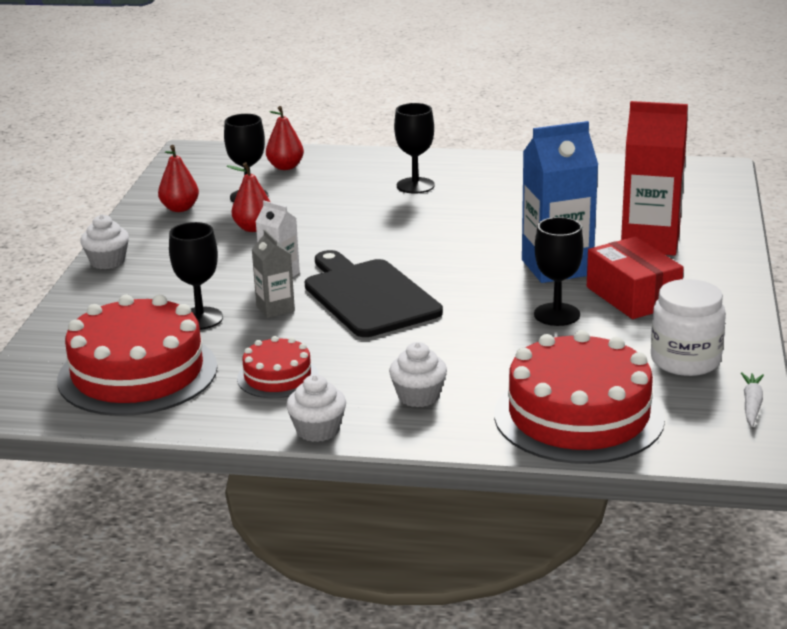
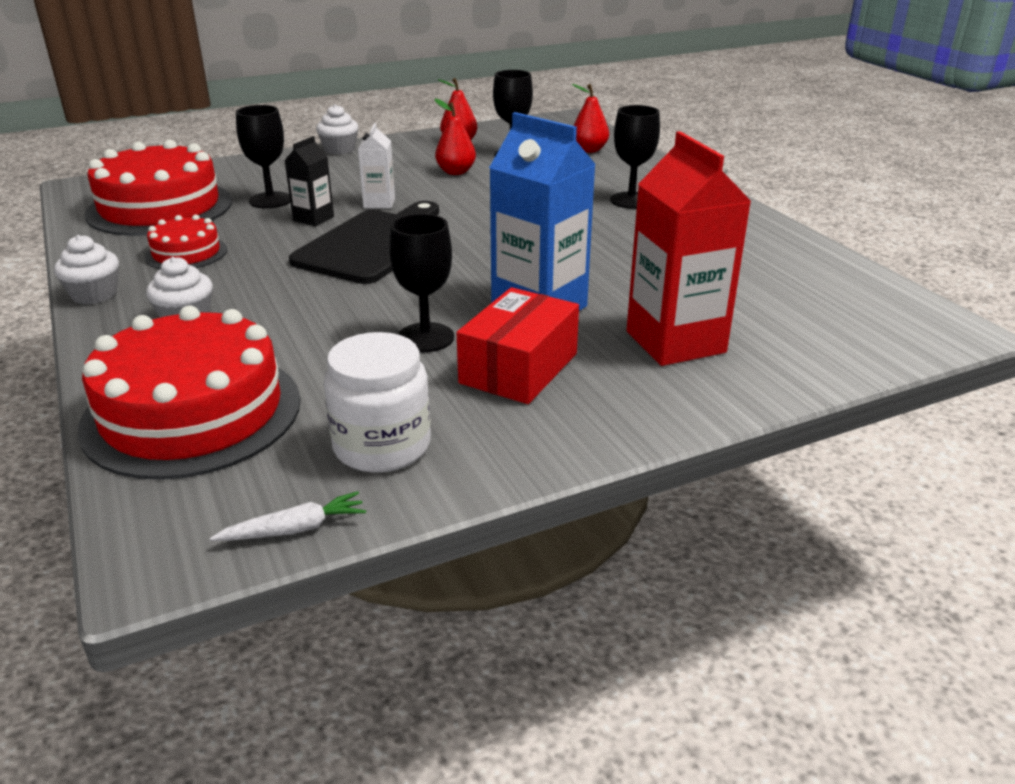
camera: 55 degrees right, 5 degrees up
grey carton [252,230,295,318] -> black carton [284,136,334,226]

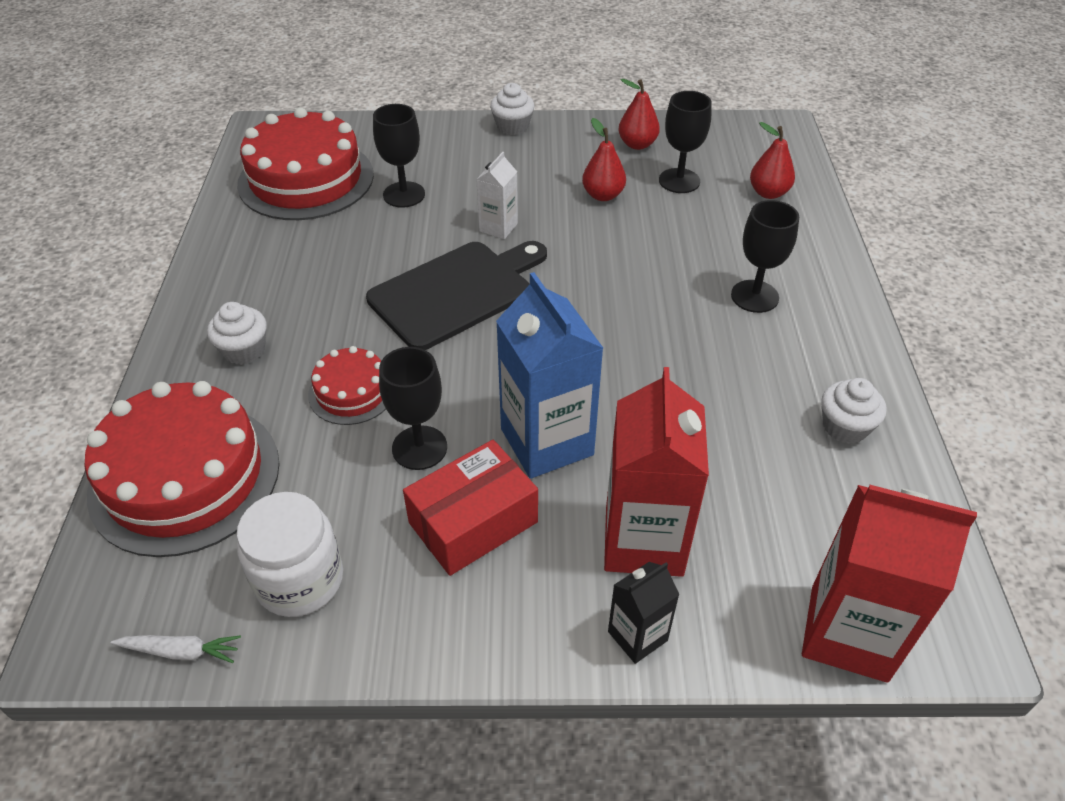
camera: 25 degrees right, 15 degrees up
white cupcake [54,235,119,305] -> white cupcake moved to [821,378,887,444]
red cake [145,215,227,269] -> red cake moved to [308,346,386,425]
black carton [284,136,334,226] -> black carton moved to [608,562,679,664]
none -> red carton [802,485,977,683]

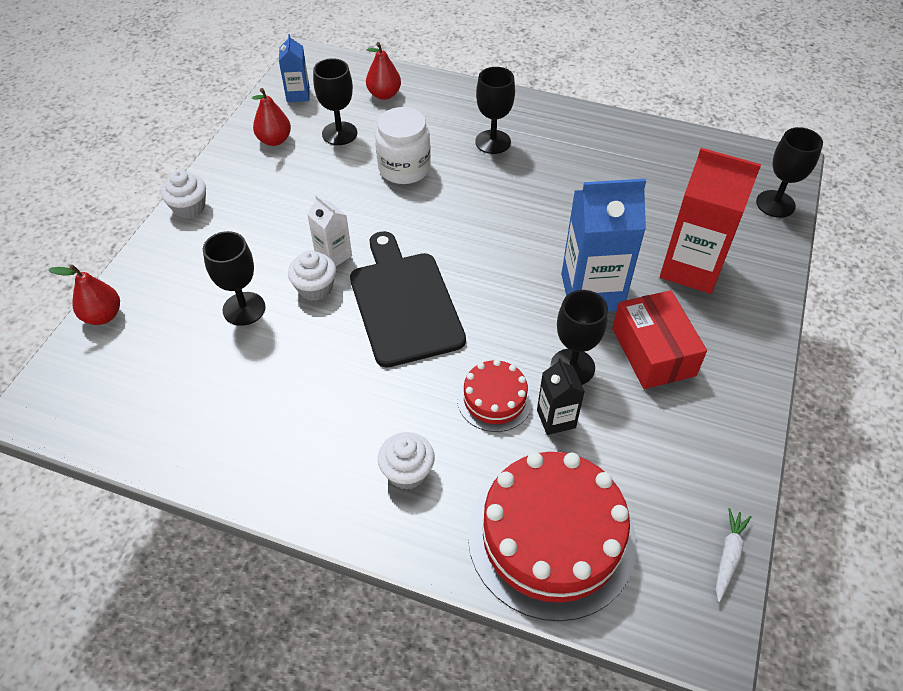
camera: 70 degrees left, 5 degrees up
red cake [237,107,374,220] -> none
white jar [237,492,343,617] -> white jar moved to [375,107,431,184]
red pear [582,118,626,201] -> red pear moved to [49,265,120,325]
black carton [608,562,679,664] -> black carton moved to [537,357,585,435]
red carton [802,485,977,683] -> black goblet [756,127,823,218]
white cupcake [821,378,887,444] -> white cupcake moved to [288,250,336,301]
none -> blue carton [279,34,310,102]

